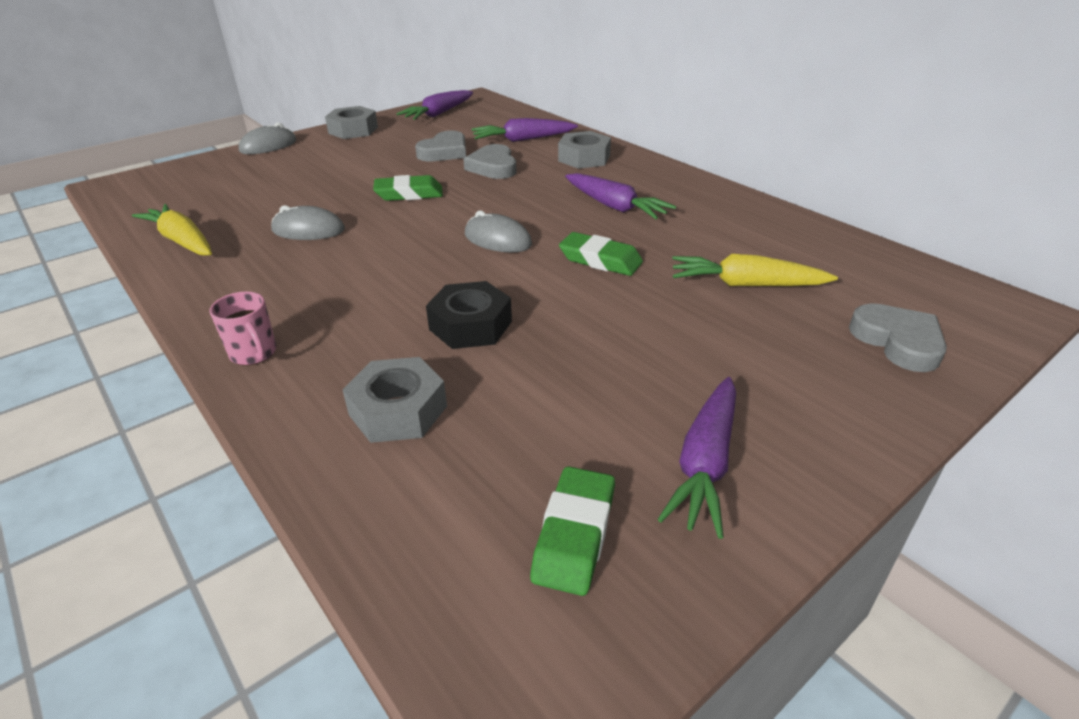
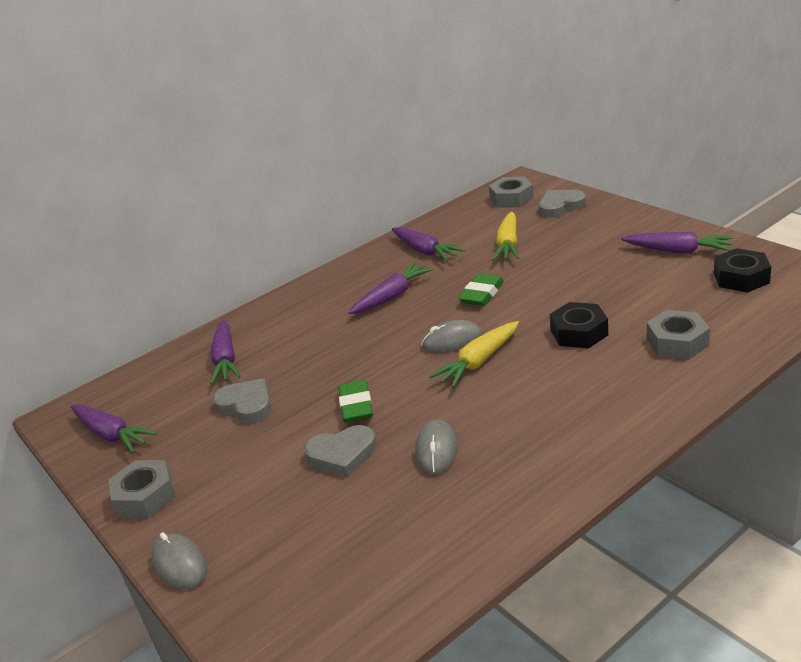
camera: 85 degrees left, 5 degrees down
yellow carrot [132,204,212,256] -> yellow carrot moved to [429,321,519,388]
pink mug [210,292,276,366] -> none
grey heart [463,144,516,179] -> grey heart moved to [304,425,377,477]
grey mouse [465,211,532,253] -> grey mouse turned 45 degrees clockwise [421,320,483,353]
green eraser [530,466,615,596] -> black nut [714,248,771,293]
grey nut [558,131,611,169] -> grey nut moved to [489,177,534,208]
none -> purple carrot [392,227,465,261]

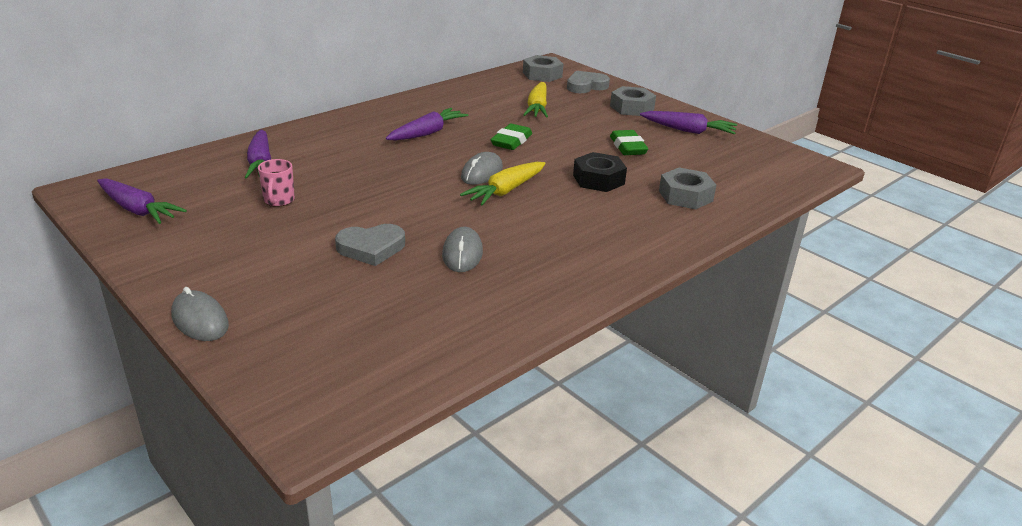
camera: 10 degrees left, 0 degrees up
grey nut [108,460,176,518] -> grey nut moved to [610,86,656,116]
grey heart [213,379,272,423] -> pink mug [258,159,295,207]
green eraser [338,380,373,422] -> green eraser moved to [610,130,648,155]
purple carrot [392,227,465,261] -> none
grey mouse [421,320,483,353] -> grey mouse turned 45 degrees counterclockwise [461,152,503,185]
black nut [714,248,771,293] -> none

